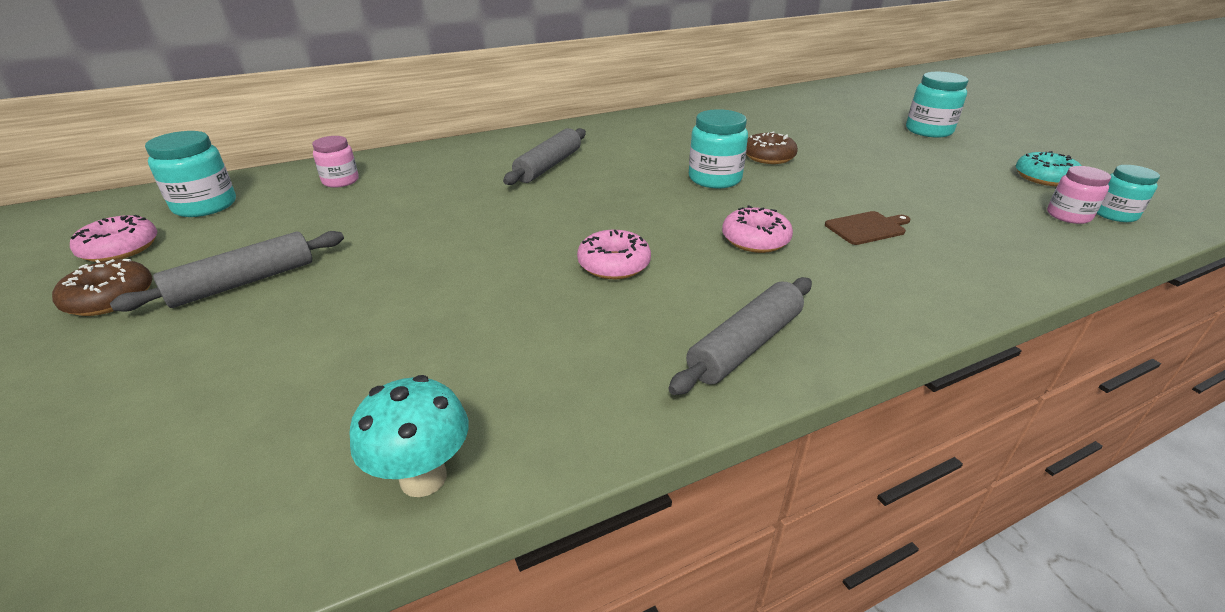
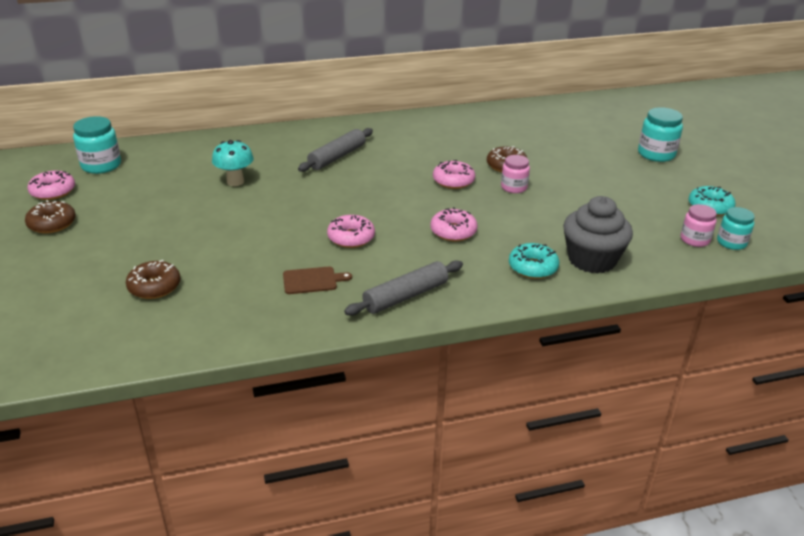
camera: 10 degrees right, 0 degrees up
grey rolling pin [110,231,344,311] -> none
pink jar [312,136,359,188] -> pink jar moved to [501,155,530,193]
turquoise mushroom [349,375,469,497] -> turquoise mushroom moved to [212,140,254,186]
turquoise jar [689,109,748,188] -> pink donut [433,160,475,189]
brown cutting board [825,211,911,245] -> brown cutting board moved to [283,267,352,294]
none -> brown donut [126,260,180,299]
none -> turquoise donut [509,243,559,279]
none -> grey cupcake [563,196,633,274]

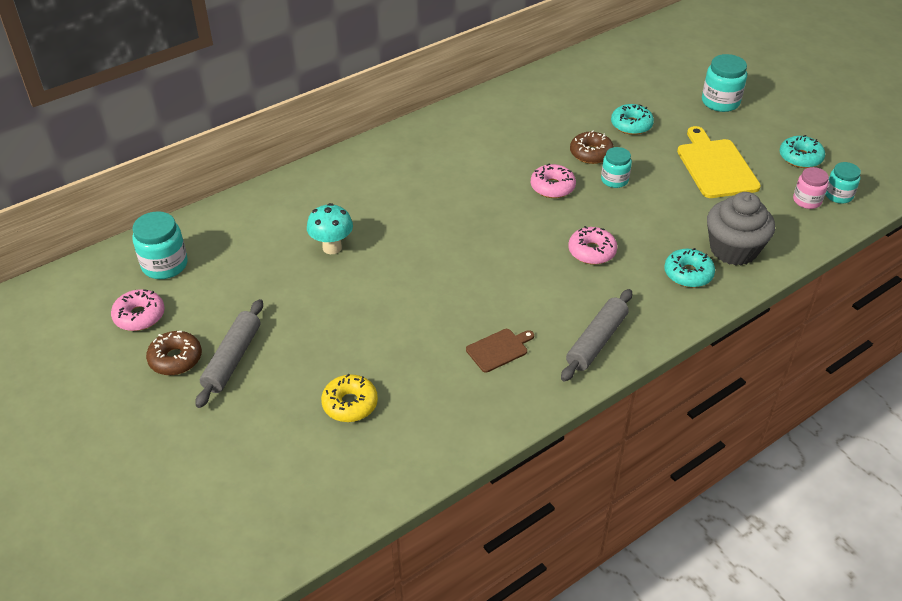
camera: 20 degrees left, 10 degrees up
brown donut [126,260,180,299] -> yellow donut [321,374,378,422]
grey rolling pin [298,128,373,172] -> grey rolling pin moved to [195,299,263,408]
pink donut [327,215,375,248] -> none
pink jar [501,155,530,193] -> turquoise jar [601,147,632,188]
none -> turquoise donut [611,104,654,135]
none -> yellow cutting board [677,126,761,198]

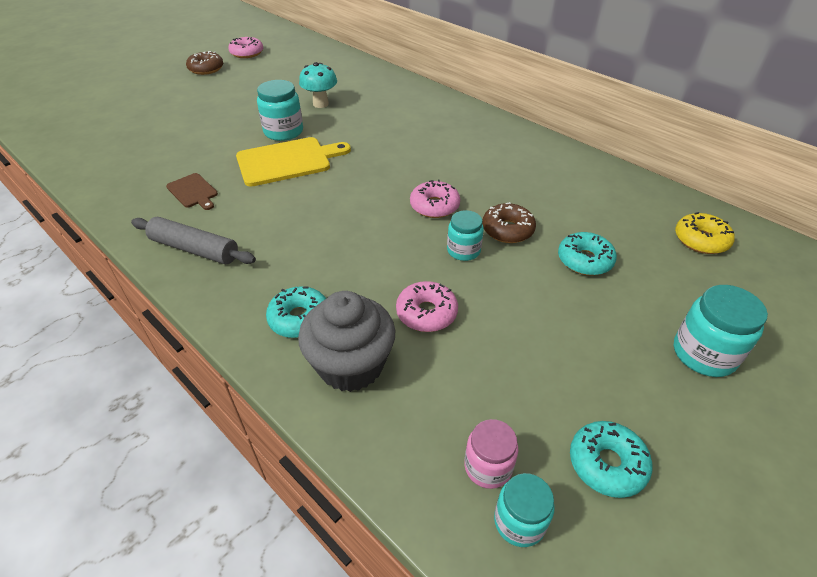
camera: 80 degrees right, 0 degrees up
turquoise jar [132,211,188,279] -> turquoise jar moved to [257,80,303,141]
grey rolling pin [195,299,263,408] -> none
yellow donut [321,374,378,422] -> yellow donut moved to [675,212,735,254]
pink donut [568,226,617,265] -> pink donut moved to [396,281,458,332]
yellow cutting board [677,126,761,198] -> yellow cutting board moved to [236,137,351,187]

